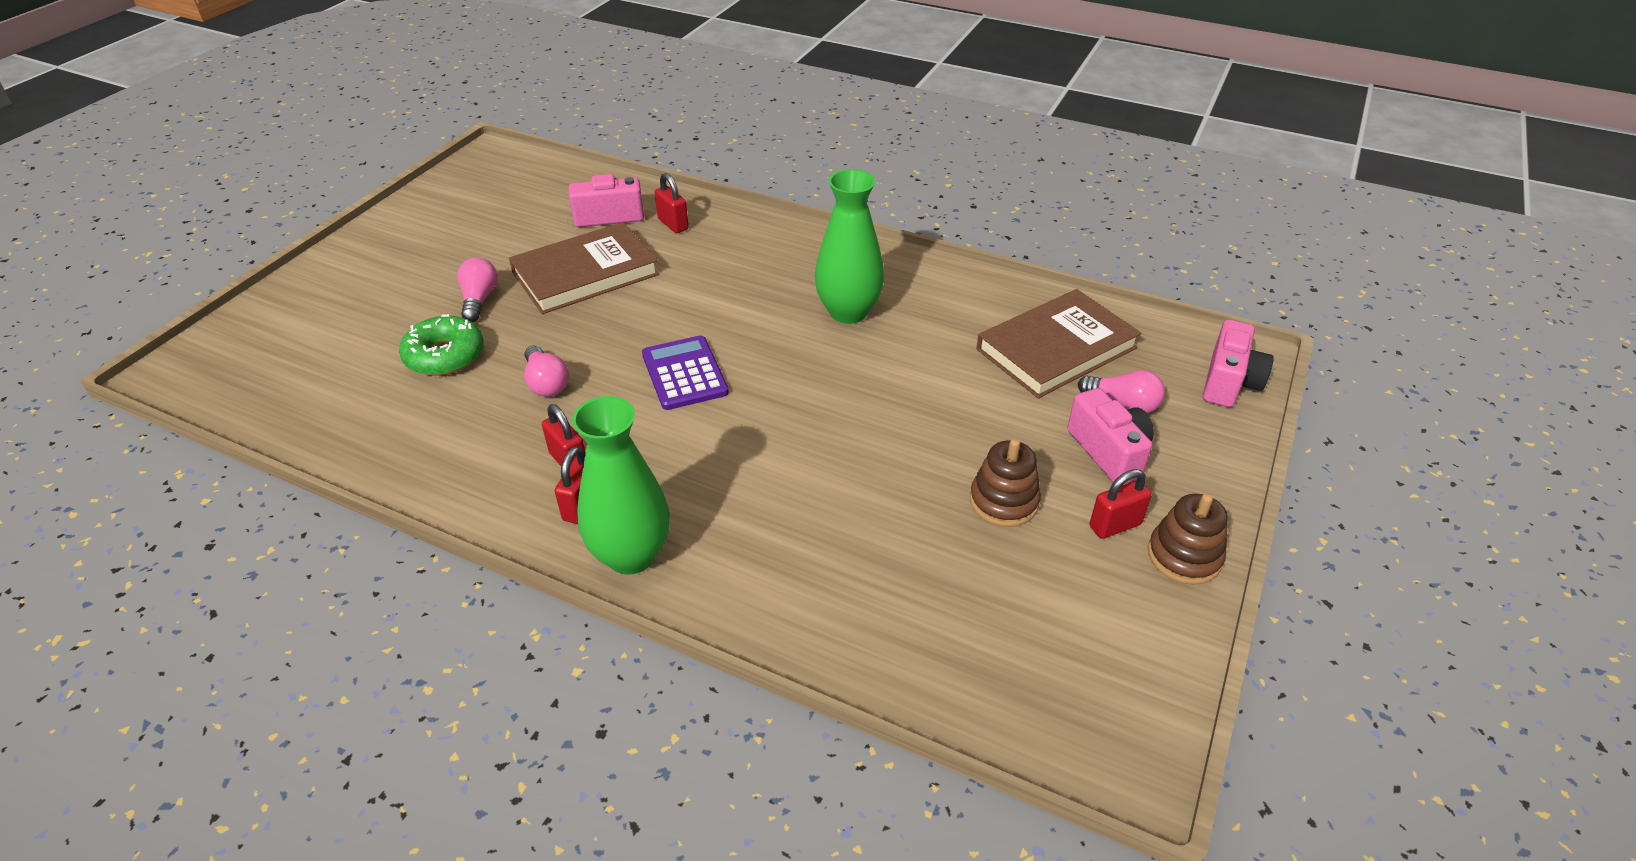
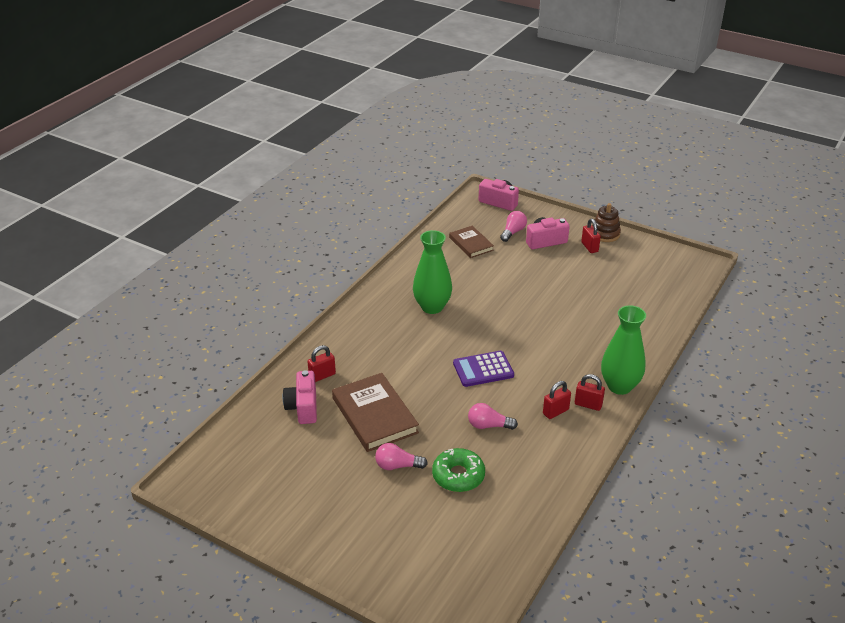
camera: 85 degrees left, 5 degrees down
pink light bulb [524,345,569,397] -> pink light bulb turned 150 degrees counterclockwise [468,403,518,430]
brown stacking toy [970,439,1041,527] -> none
brown book [977,289,1141,398] -> brown book [449,226,494,258], size x0.60

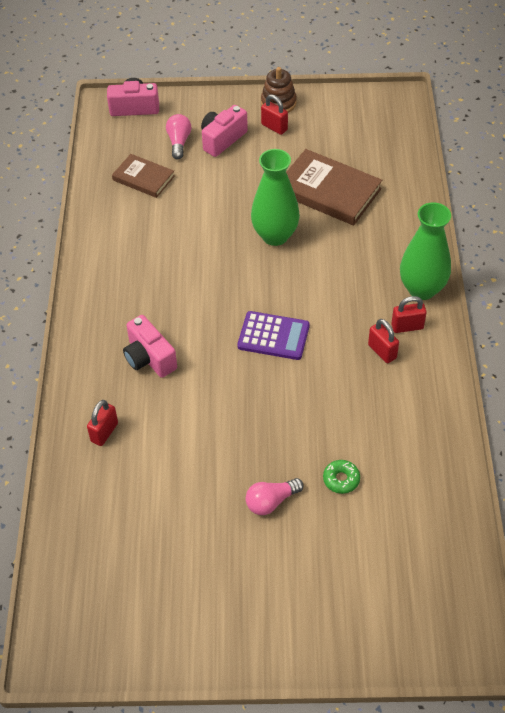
camera: 30 degrees left, 15 degrees up
pink camera [283,370,317,424] -> pink camera moved to [123,315,177,378]
brown book [332,373,419,452] -> brown book moved to [286,149,382,226]
green vase [413,230,452,314] -> green vase moved to [251,149,300,246]
green donut [432,448,485,492] -> green donut [323,460,360,494], size x0.59
purple calculator [453,351,514,387] -> purple calculator turned 120 degrees counterclockwise [237,311,310,360]
pink light bulb [468,403,518,430] -> none
red padlock [543,381,571,419] -> red padlock turned 60 degrees counterclockwise [368,319,399,363]

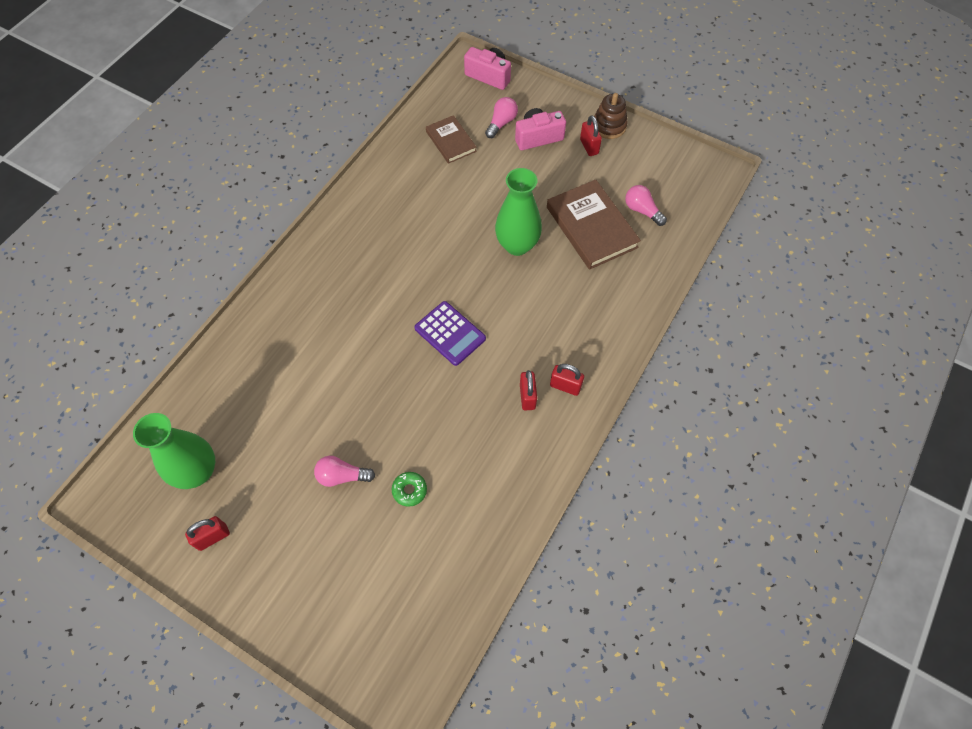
camera: 30 degrees right, 10 degrees up
red padlock [87,400,118,446] -> red padlock moved to [185,516,230,551]
pink camera [123,315,177,378] -> none
green vase [400,202,451,300] -> green vase moved to [133,413,215,489]
none -> pink light bulb [625,185,667,226]

